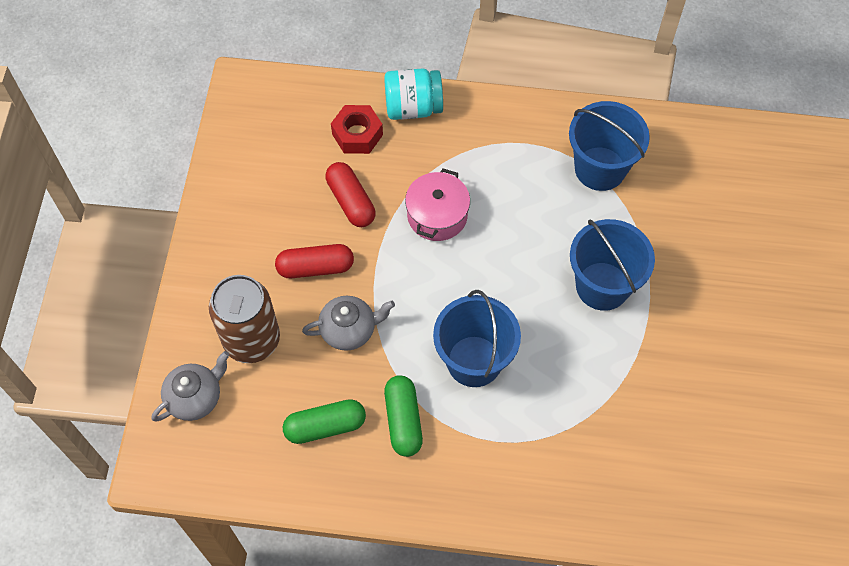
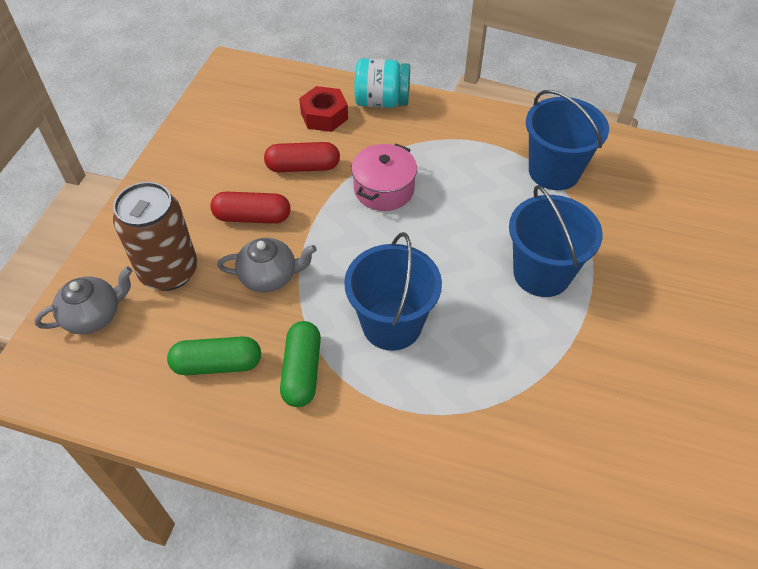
camera: 10 degrees right, 10 degrees down
red capsule [325,162,376,227] -> red capsule turned 75 degrees counterclockwise [264,142,340,172]

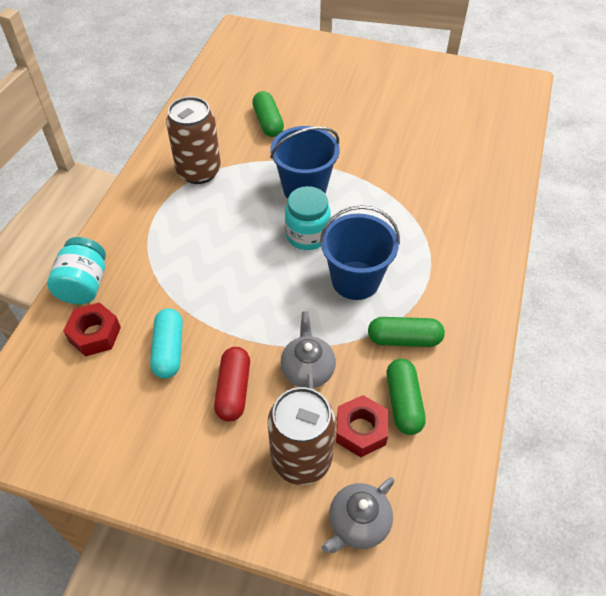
camera: 90 degrees left, 0 degrees up
grey teapot [34,267,133,334] -> grey teapot turned 105 degrees counterclockwise [322,477,394,553]
red capsule [264,142,340,172] -> turquoise capsule [150,308,183,378]
pink pot [351,144,417,211] -> none
blue bucket [526,90,609,190] -> brown can [166,96,221,184]
none -> green capsule [252,91,284,137]
none -> turquoise jar [285,186,331,250]
none -> red nut [336,395,388,457]

